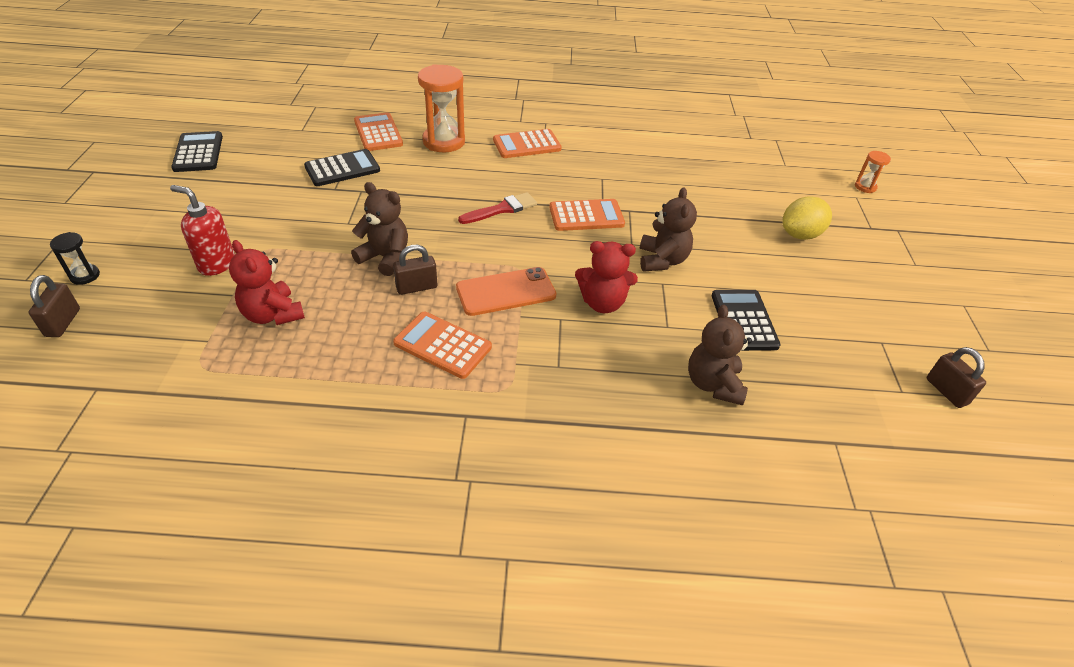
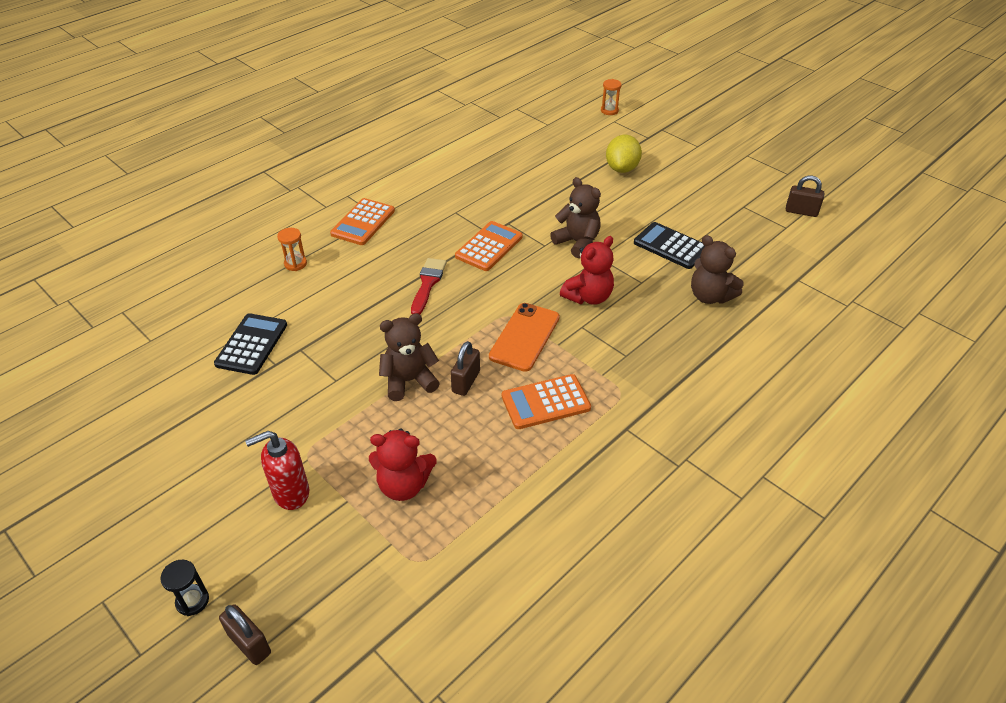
camera: 45 degrees left, 0 degrees up
black calculator [171,131,223,172] -> none
orange calculator [354,112,403,151] -> none
orange hourglass [418,64,465,152] -> orange hourglass [277,228,307,271], size x0.49

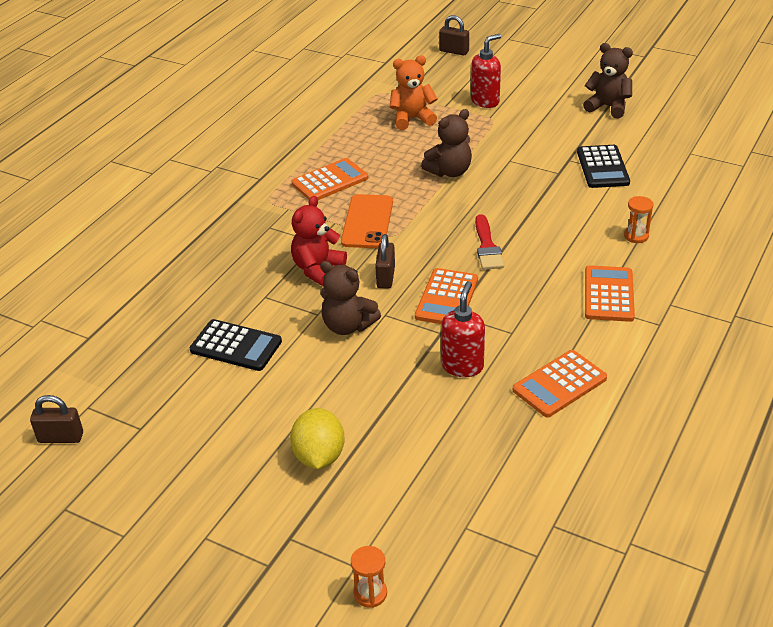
camera: 165 degrees right, 5 degrees down
black hourglass [160,560,209,616] -> none
red teddy bear [369,429,437,501] -> orange teddy bear [390,56,437,130]
brown padlock [451,341,480,396] -> brown padlock moved to [375,234,395,289]
brown teddy bear [691,235,744,304] -> brown teddy bear moved to [583,43,633,118]
none -> red soap dispenser [441,281,485,377]
none -> orange calculator [513,350,607,417]

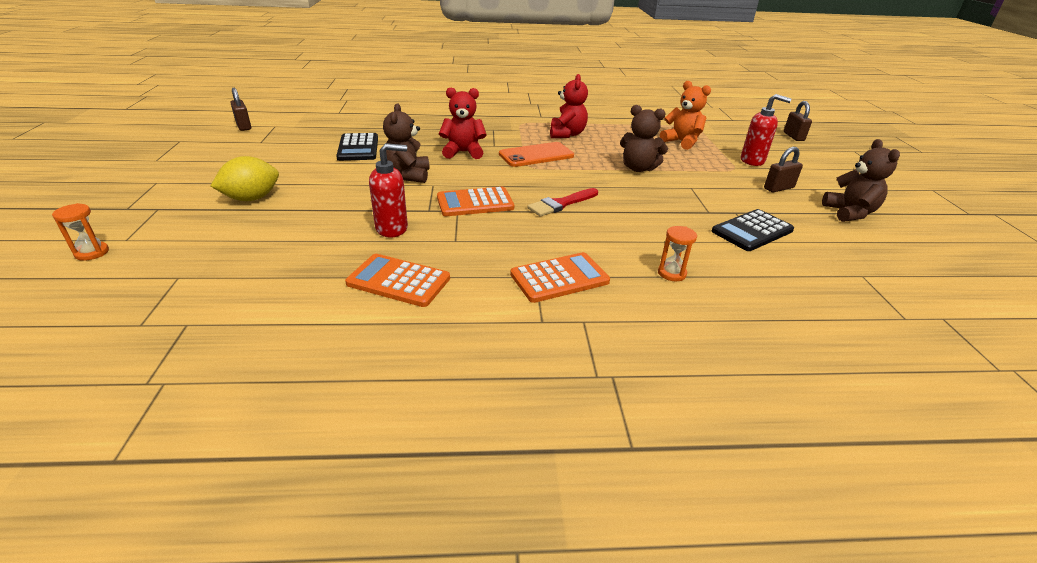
camera: 55 degrees right, 5 degrees down
orange calculator [291,158,368,200] -> red teddy bear [550,74,588,138]
brown padlock [375,234,395,289] -> brown padlock moved to [764,147,803,193]

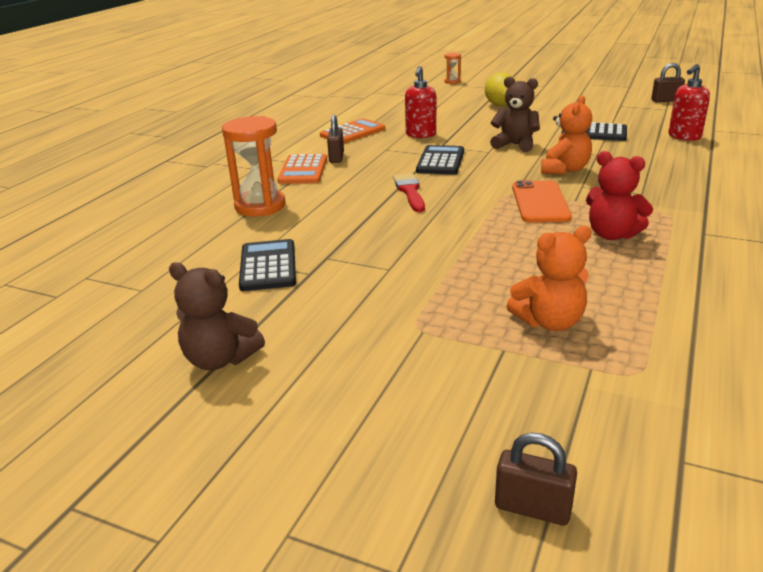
camera: 120 degrees right, 5 degrees down
orange calculator [437,187,514,216] -> black calculator [416,145,464,175]
red teddy bear [439,88,487,159] -> orange teddy bear [541,96,592,175]
brown teddy bear [620,105,668,172] -> none
orange hourglass [658,226,697,281] -> orange hourglass [222,116,286,216], size x2.05
red soap dispenser [741,94,792,166] -> red soap dispenser moved to [668,64,710,141]
brown padlock [764,147,803,193] -> brown padlock moved to [327,115,344,163]

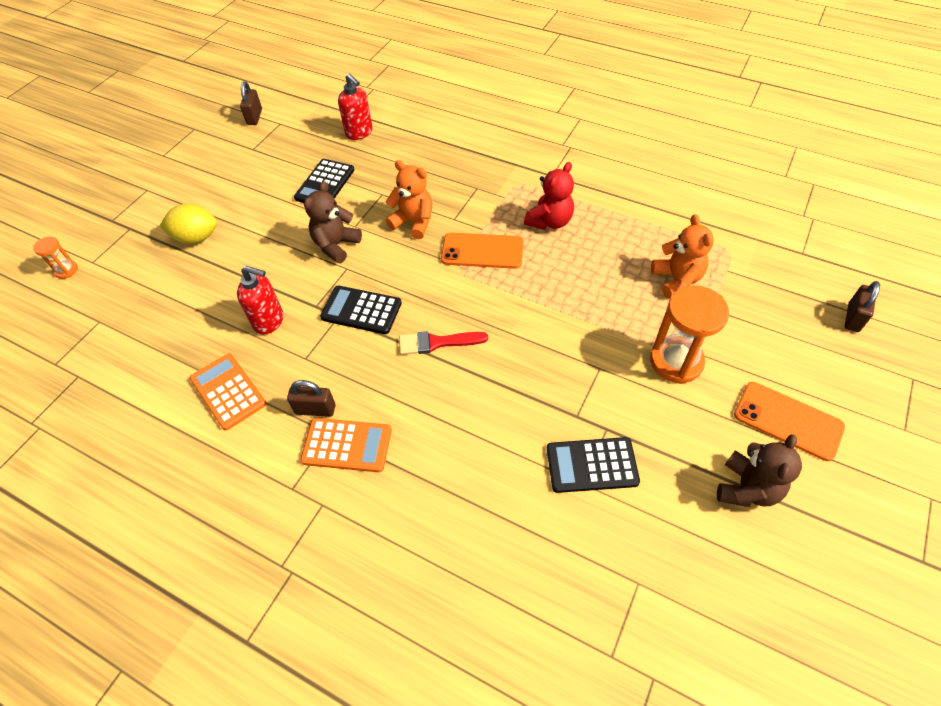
camera: 85 degrees left, 25 degrees up
orange hourglass [222,116,286,216] -> orange hourglass moved to [650,286,729,384]
none -> orange phone [734,382,845,461]

